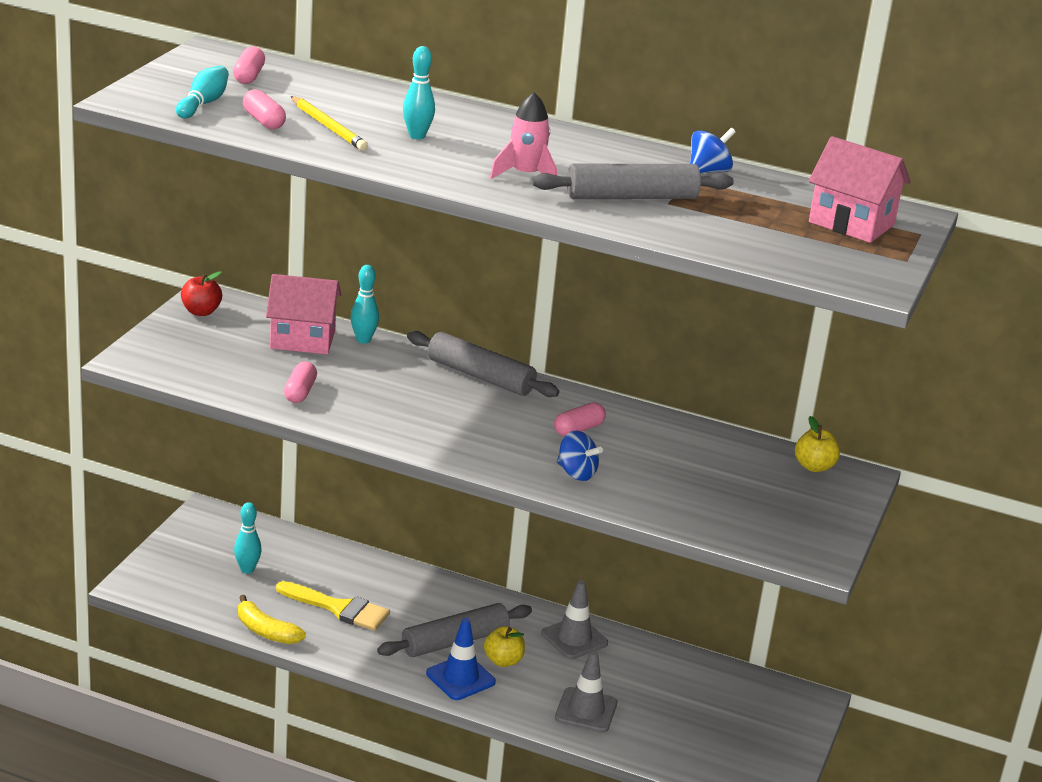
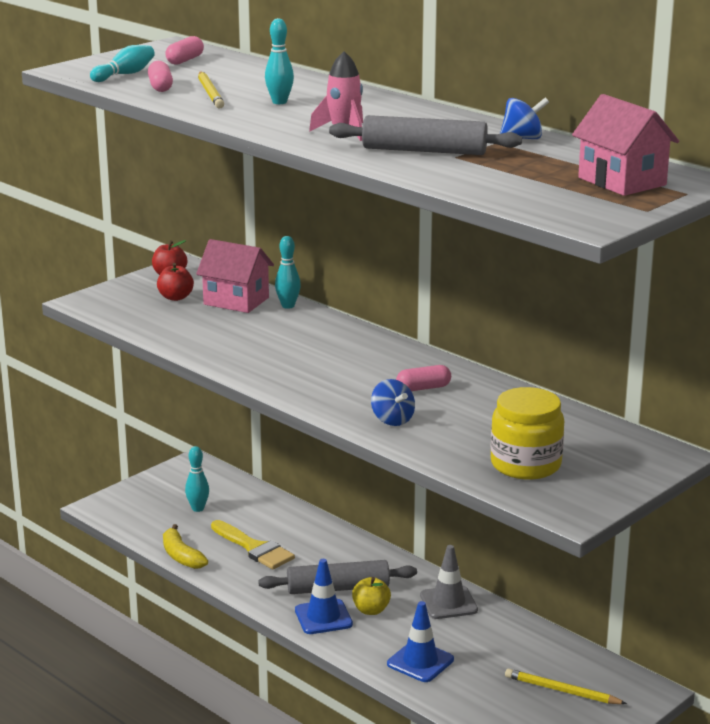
camera: 25 degrees right, 5 degrees down
pink capsule [284,362,317,403] -> none
grey rolling pin [407,331,560,397] -> none
grey traffic cone [555,650,617,733] -> blue traffic cone [387,601,454,682]
yellow apple [795,416,840,472] -> none
none -> red apple [157,263,194,301]
none -> yellow jar [491,387,564,480]
none -> yellow pencil [505,668,627,704]

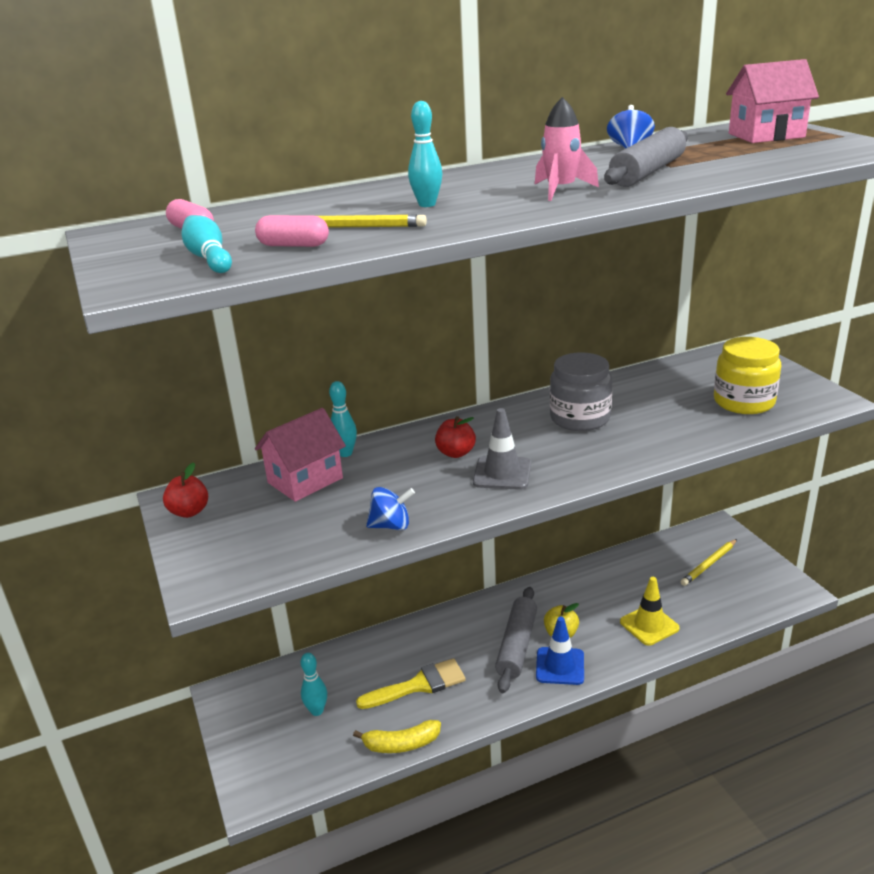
camera: 65 degrees left, 5 degrees up
red apple [157,263,194,301] -> red apple moved to [435,416,476,458]
blue spinning top [371,379,415,426] -> blue spinning top moved to [366,487,415,530]
blue traffic cone [387,601,454,682] -> yellow traffic cone [620,577,680,646]
pink capsule [396,365,451,391] -> grey jar [550,352,612,431]
grey traffic cone [420,545,478,619] -> grey traffic cone moved to [473,408,531,490]

